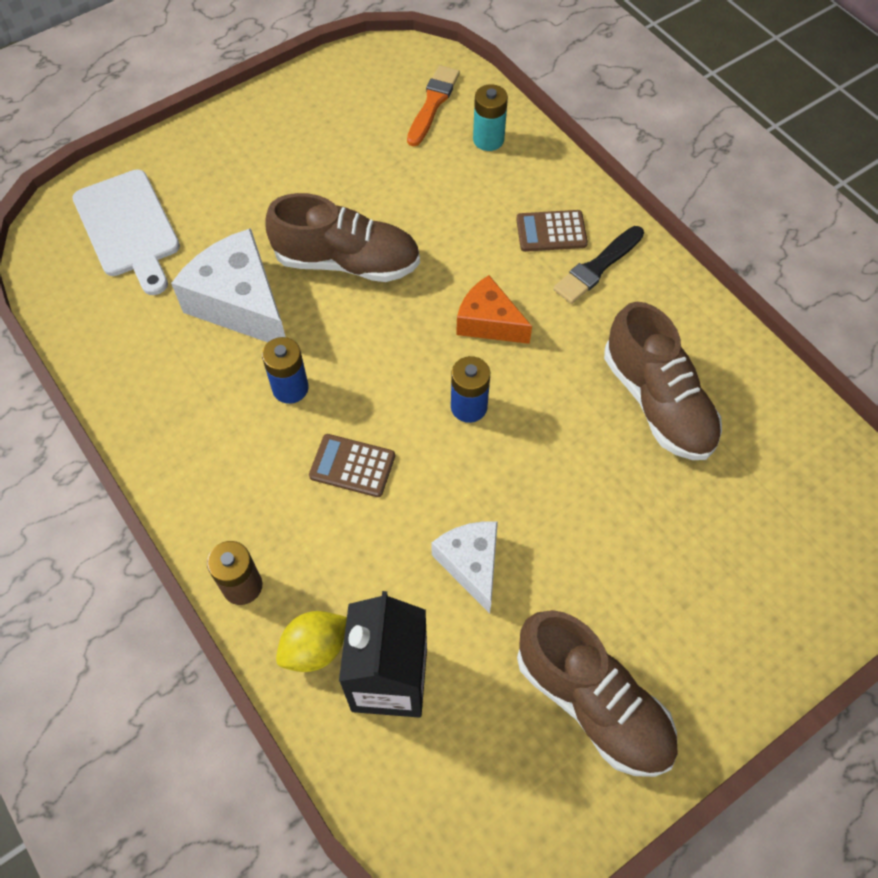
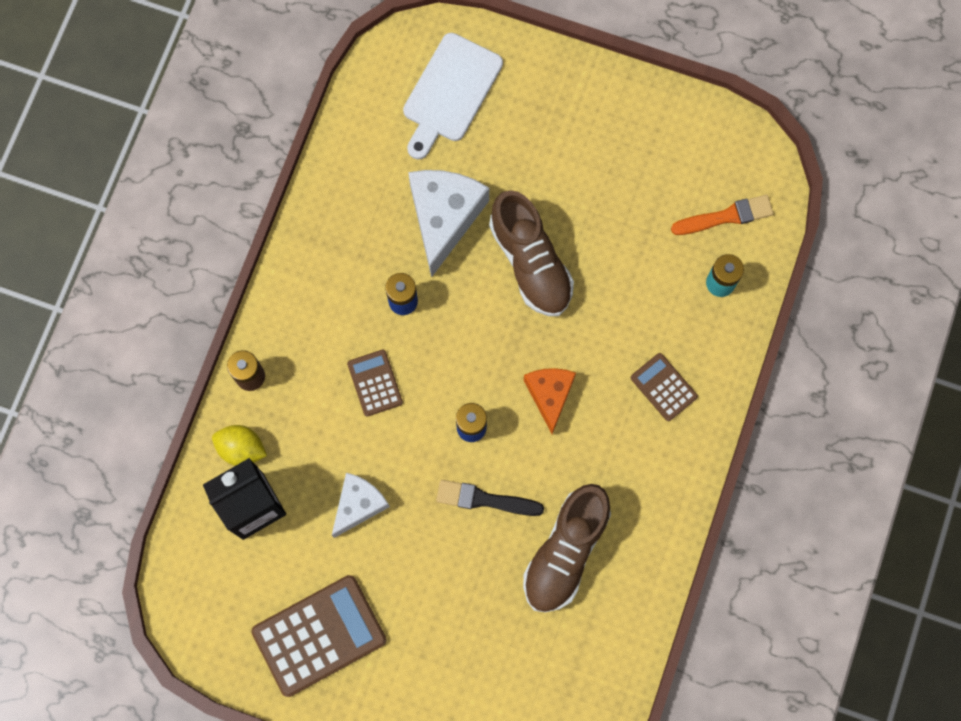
camera: 55 degrees right, 15 degrees up
brown shoe [517,610,678,777] -> brown calculator [251,575,387,697]
black brush [553,226,644,304] -> black brush moved to [436,480,544,516]

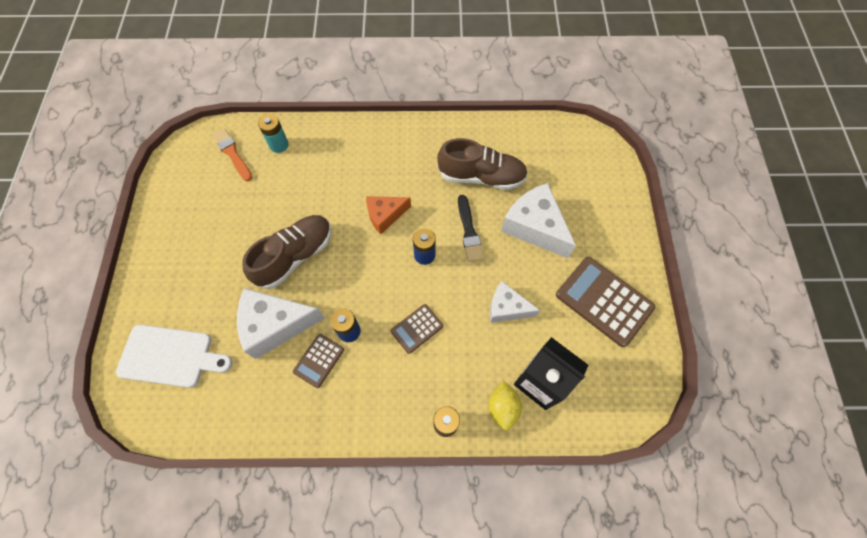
camera: 110 degrees left, 10 degrees down
brown calculator [631,353,698,421] -> brown calculator moved to [293,334,344,388]
none -> white cheese [501,183,576,258]

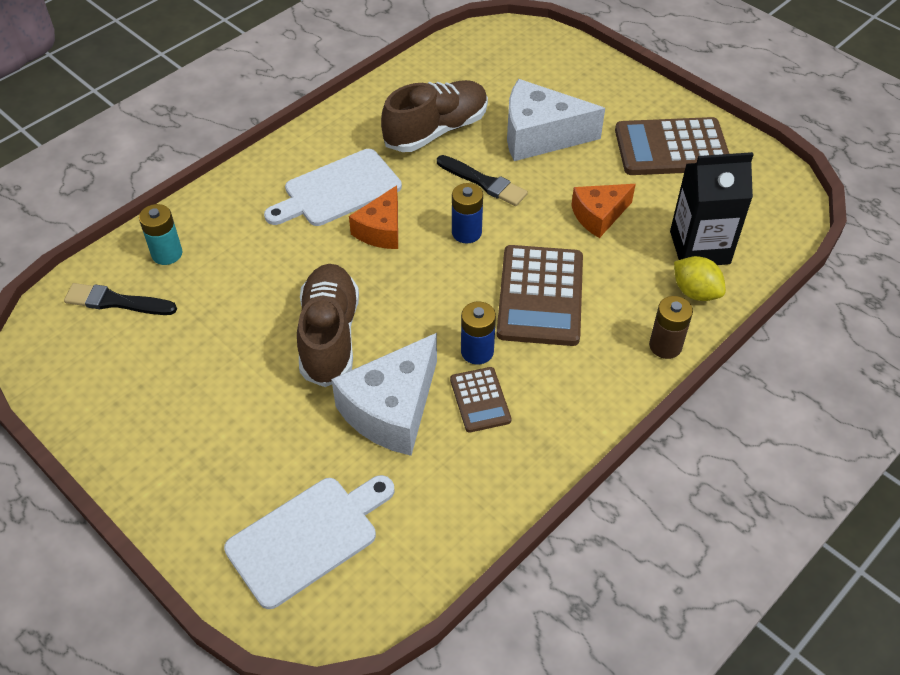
camera: 45 degrees left, 15 degrees down
orange brush [212,128,252,181] -> black brush [64,283,177,315]
brown calculator [391,304,443,354] -> brown calculator [497,245,583,346], size x1.87
white cheese [490,281,540,323] -> orange cheese [571,184,636,238]
none -> white cutting board [264,149,402,226]

